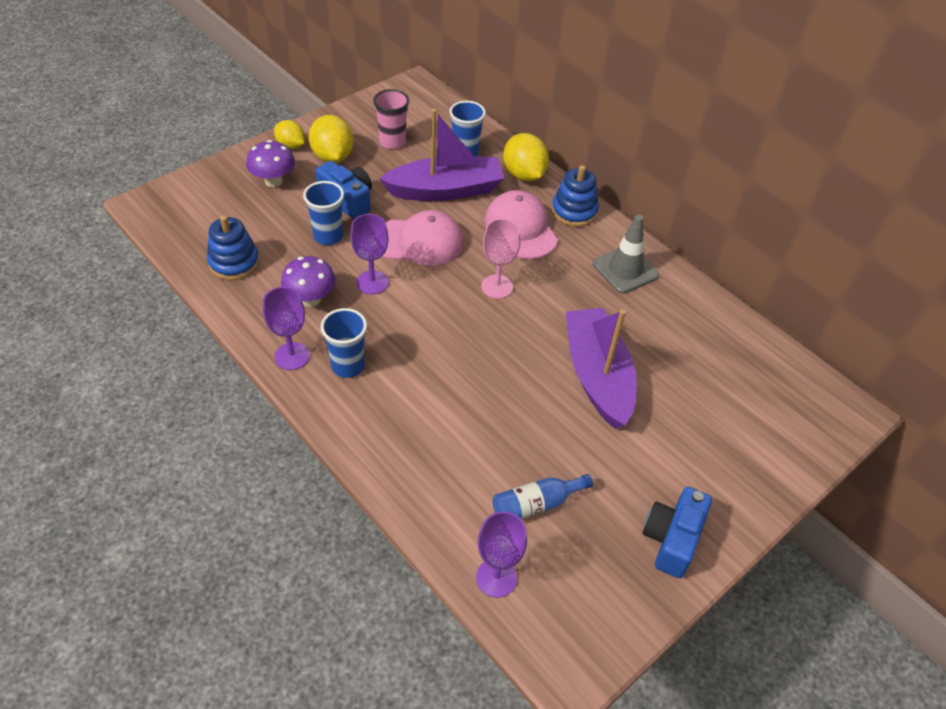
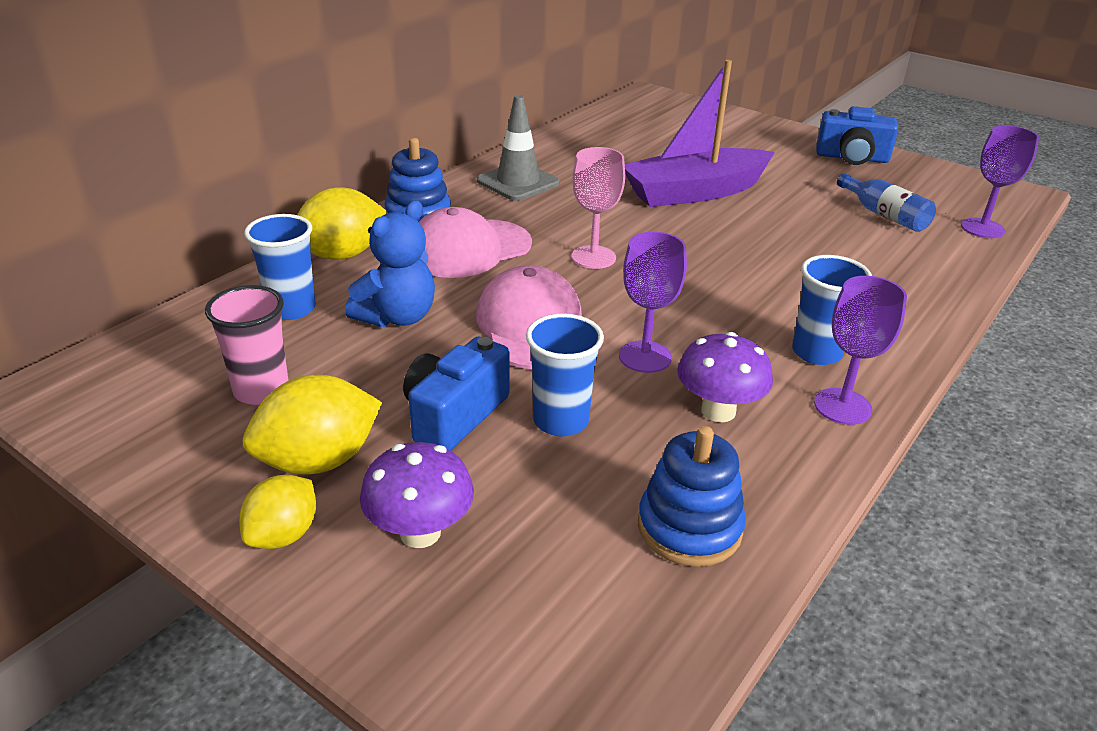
camera: 100 degrees left, 15 degrees down
purple boat [379,109,504,201] -> blue teddy bear [345,200,435,328]

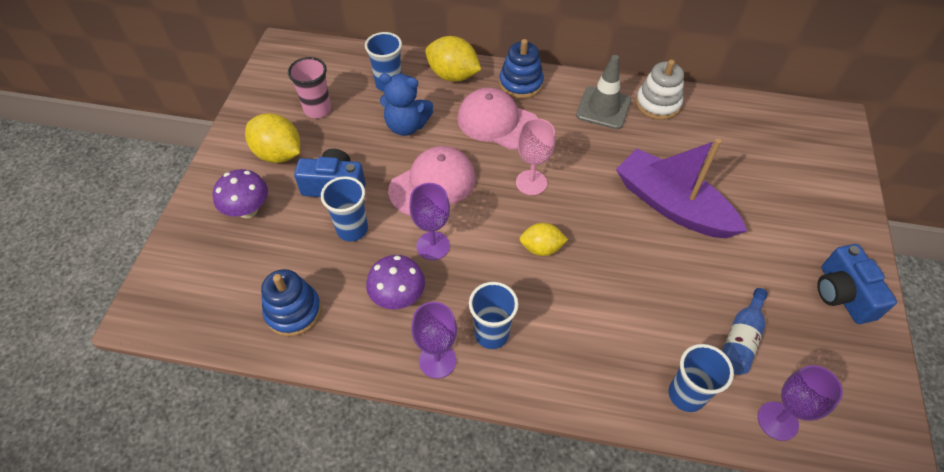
camera: 65 degrees right, 20 degrees up
yellow lemon [239,475,316,549] -> yellow lemon moved to [520,223,568,256]
none -> white stacking toy [636,59,684,120]
none -> blue cup [669,344,734,412]

